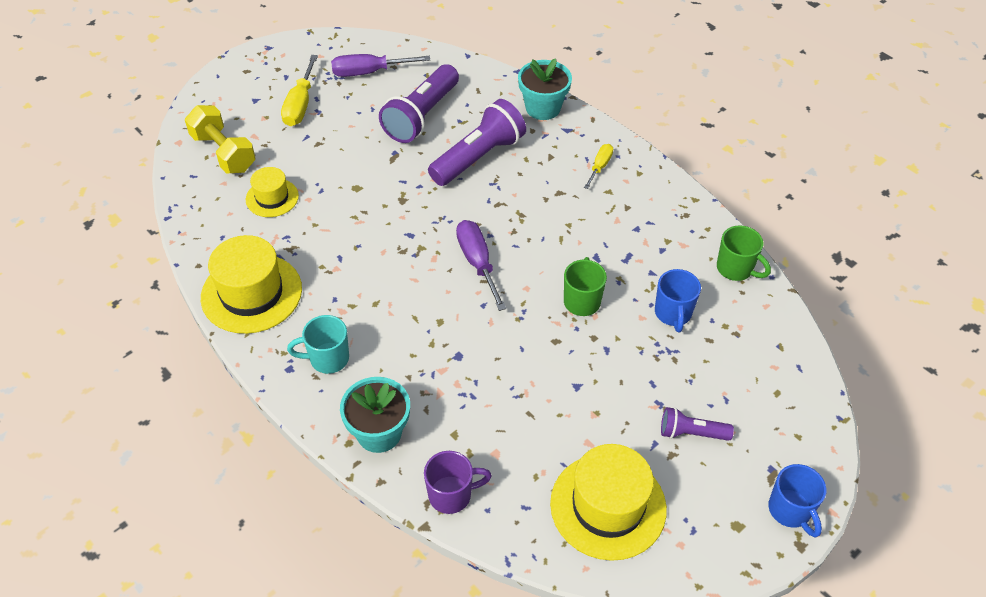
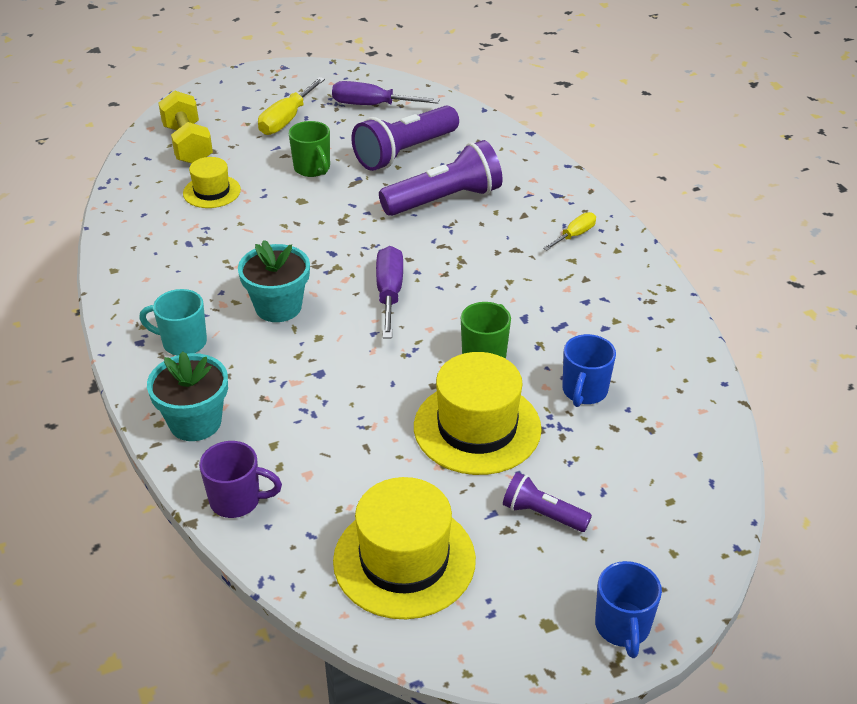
camera: 20 degrees right, 10 degrees down
yellow hat [201,235,302,334] -> yellow hat moved to [414,352,541,475]
turquoise flower pot [518,58,572,120] -> turquoise flower pot moved to [238,240,310,322]
green mug [717,225,771,281] -> green mug moved to [289,121,330,177]

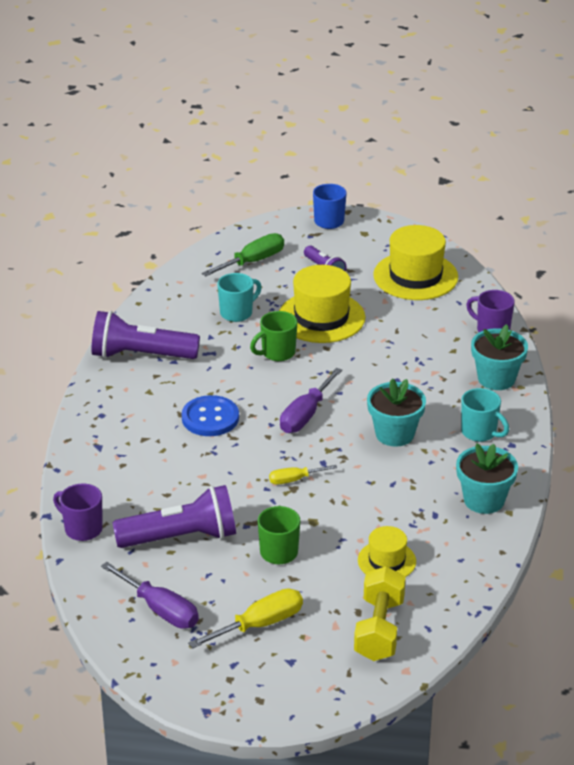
camera: 150 degrees left, 5 degrees down
purple flashlight [379,140,502,216] -> purple flashlight moved to [91,311,200,359]
yellow screwdriver [543,212,596,250] -> yellow screwdriver moved to [269,465,337,485]
blue mug [562,334,616,407] -> turquoise mug [217,273,262,322]
none -> purple mug [53,483,103,541]
none -> blue button [182,395,239,436]
none -> green screwdriver [202,233,284,276]
none -> turquoise flower pot [456,443,518,514]

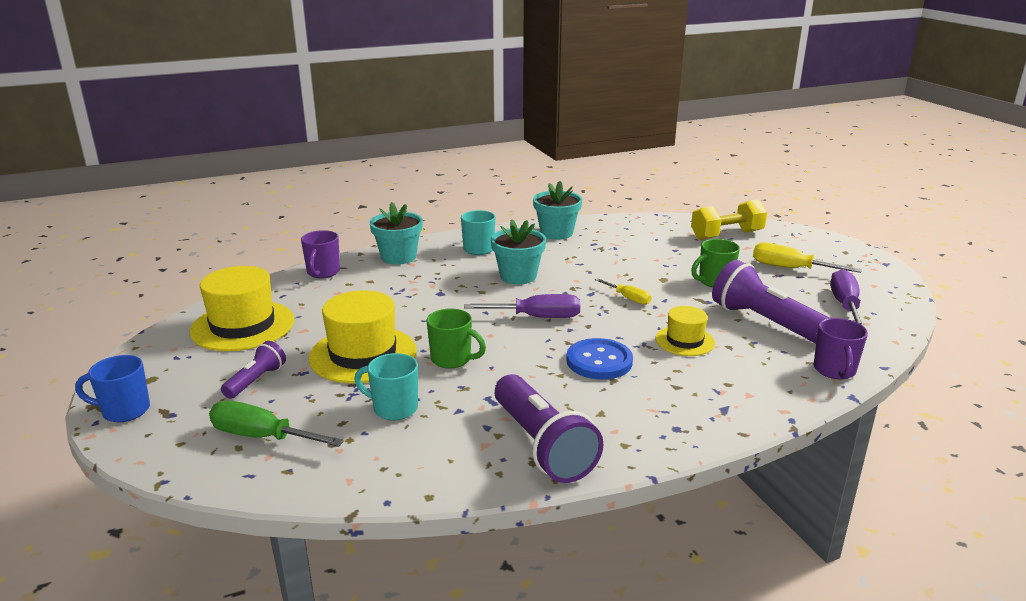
camera: 120 degrees left, 10 degrees down
yellow hat [358,526,416,577] -> yellow hat moved to [656,306,715,356]

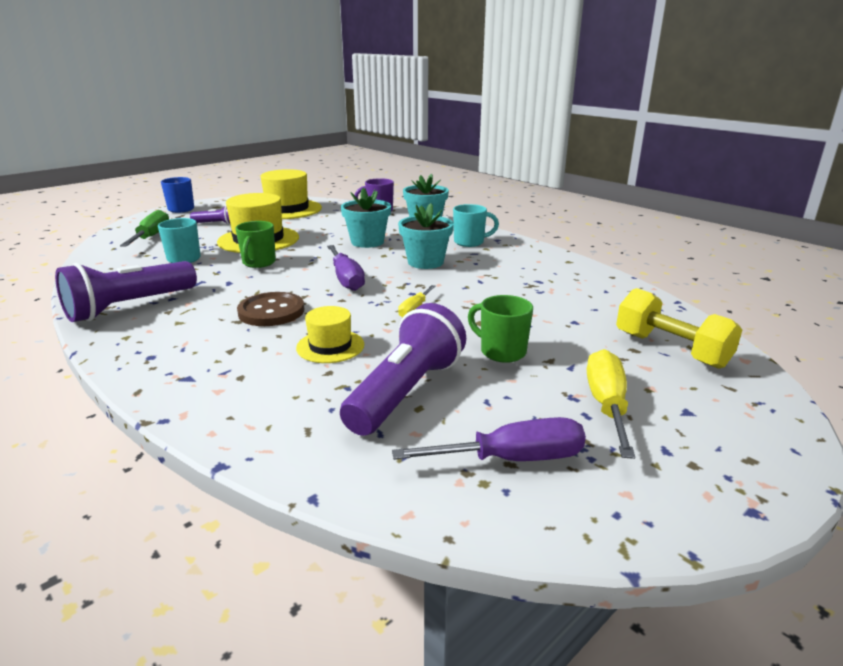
camera: 70 degrees right, 0 degrees up
turquoise flower pot [533,181,582,240] -> turquoise flower pot moved to [341,187,391,248]
blue button [566,338,633,379] -> brown button [237,292,304,326]
purple mug [814,318,868,379] -> none

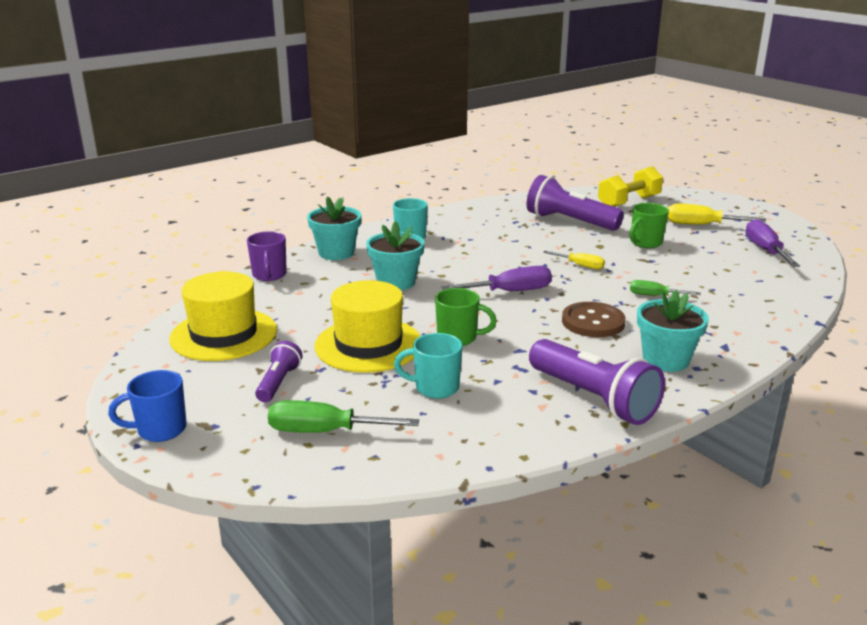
camera: 85 degrees left, 0 degrees up
yellow hat [296,306,364,363] -> green screwdriver [630,280,701,295]
purple flashlight [340,303,466,436] -> purple flashlight moved to [527,175,624,231]
turquoise flower pot [398,203,454,269] -> turquoise flower pot moved to [637,290,709,372]

